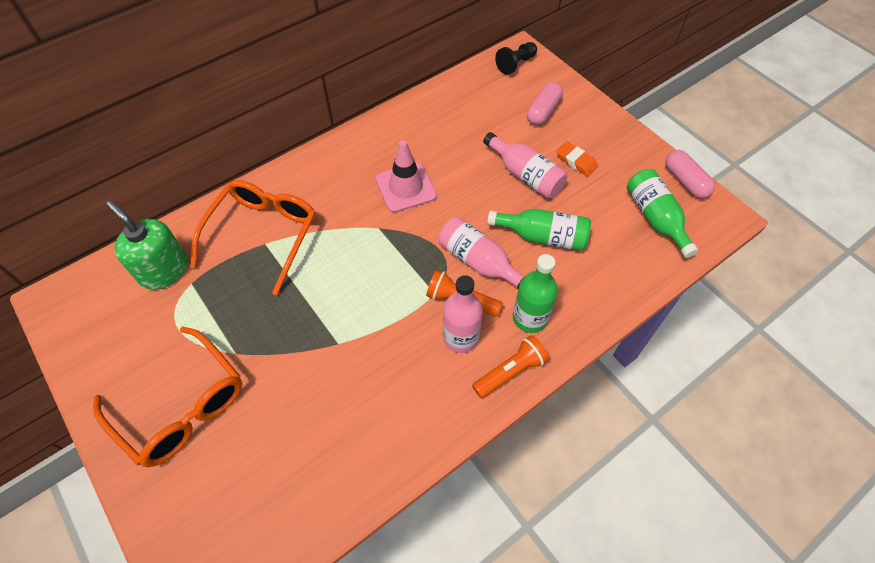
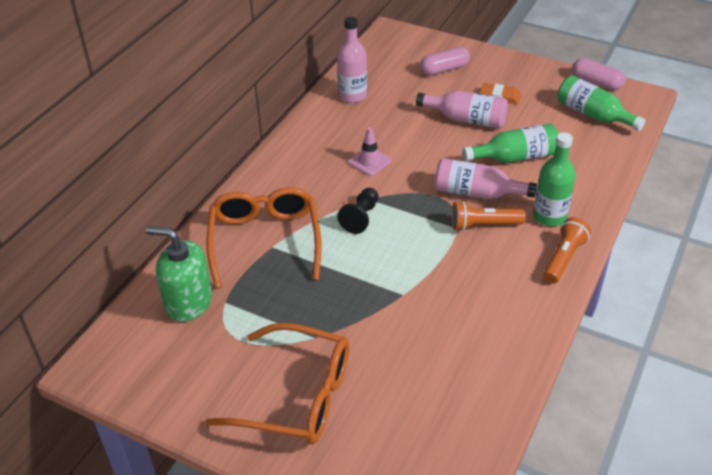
camera: 25 degrees left, 15 degrees down
pink traffic cone [376,140,437,213] -> pink traffic cone [348,127,391,176], size x0.65
pink bottle [443,275,483,353] -> pink bottle moved to [337,17,367,103]
black pawn [495,42,537,75] -> black pawn moved to [337,188,378,234]
pink capsule [527,82,563,125] -> pink capsule turned 60 degrees clockwise [420,47,470,76]

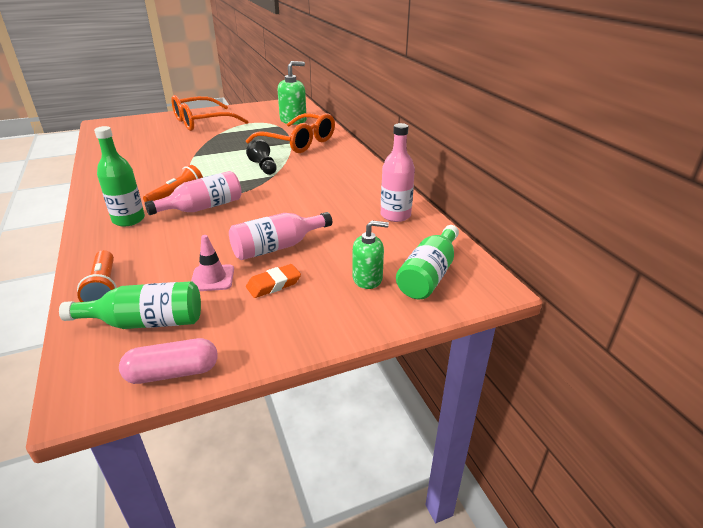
camera: 130 degrees right, 10 degrees down
pink traffic cone [348,127,391,176] -> pink traffic cone moved to [191,235,234,291]
pink capsule [420,47,470,76] -> green soap dispenser [353,220,389,289]
green bottle [463,124,559,163] -> green bottle moved to [396,225,459,299]
orange flashlight [543,217,591,284] -> orange flashlight moved to [77,250,117,302]

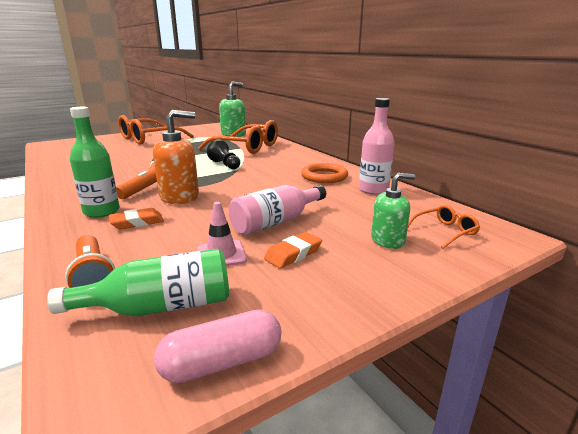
camera: 10 degrees left, 10 degrees down
pink bottle [145,171,242,215] -> orange soap dispenser [153,110,199,204]
green bottle [396,225,459,299] -> orange glasses [408,205,480,249]
none -> orange eraser [109,208,164,230]
none -> orange ring [301,163,348,183]

